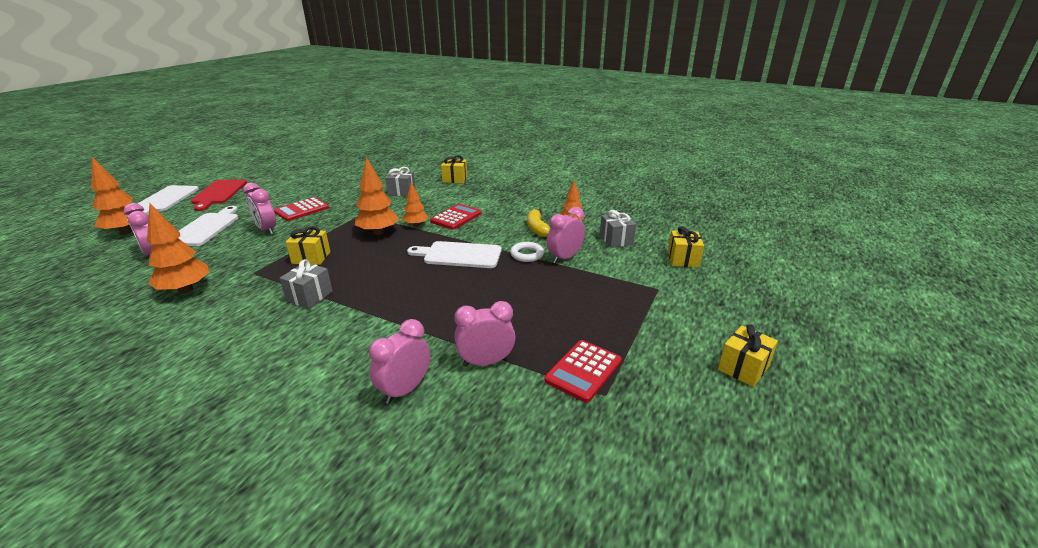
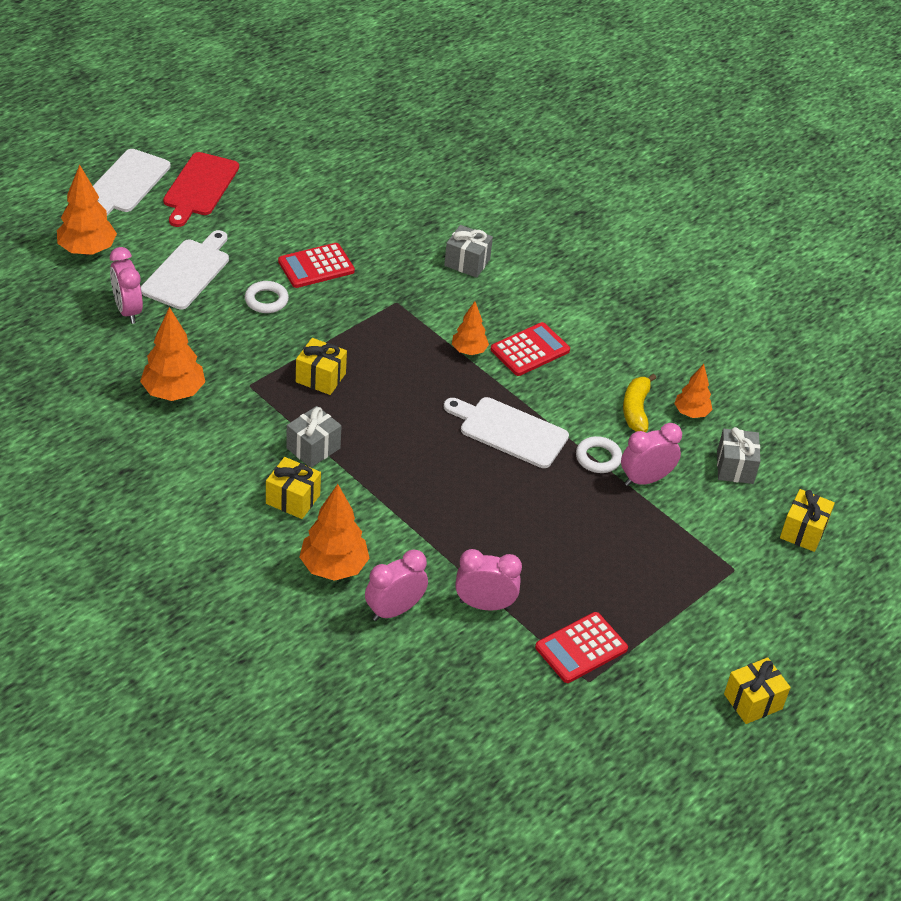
camera: 15 degrees right, 15 degrees up
pink clock [243,183,276,235] -> white ring [245,281,289,313]
orange tree [355,157,399,235] -> orange tree moved to [299,484,370,581]
yellow gift [441,155,467,183] -> yellow gift moved to [266,457,321,519]

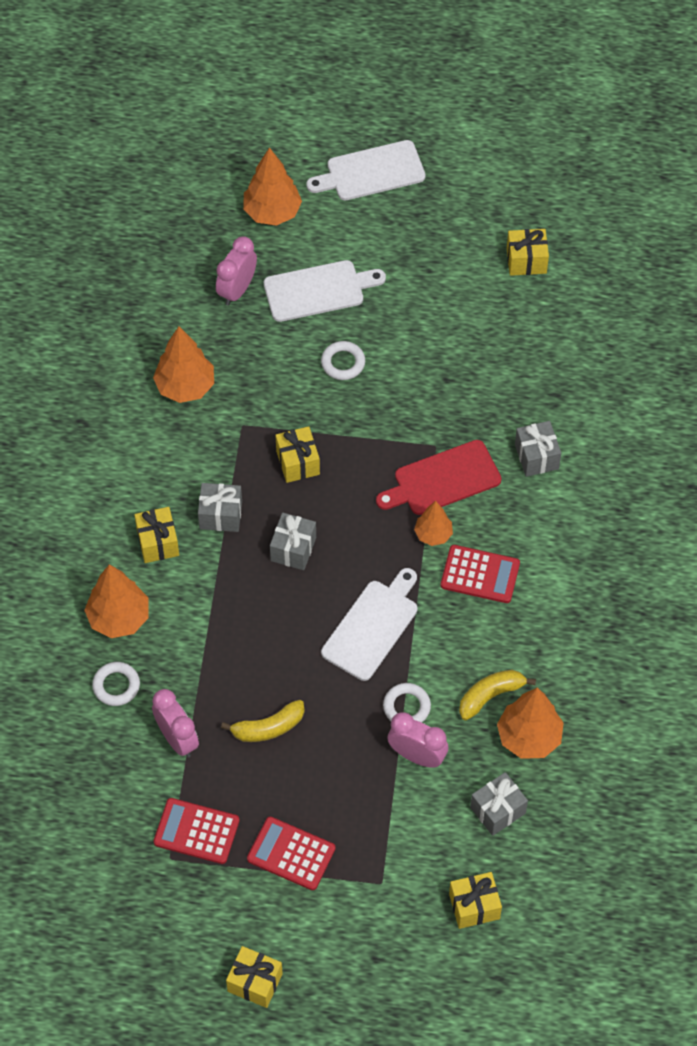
camera: 55 degrees right, 15 degrees up
red cutting board [163,152,239,227] -> red cutting board moved to [376,440,501,515]
red calculator [278,243,355,288] -> red calculator moved to [247,817,335,890]
pink clock [365,549,428,621] -> white ring [92,662,140,706]
white cutting board [444,397,569,468] -> white cutting board turned 45 degrees clockwise [321,568,417,681]
orange tree [674,364,712,418] -> orange tree [497,688,564,759], size x1.64
none -> yellow banana [221,700,304,742]
none -> grey gift [270,512,316,570]
none -> yellow gift [507,229,549,276]

